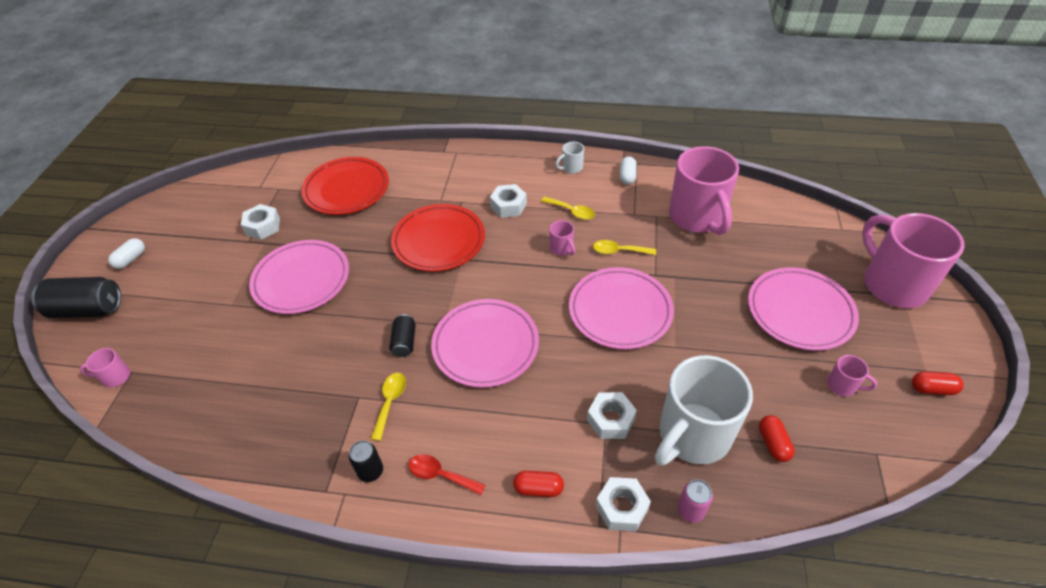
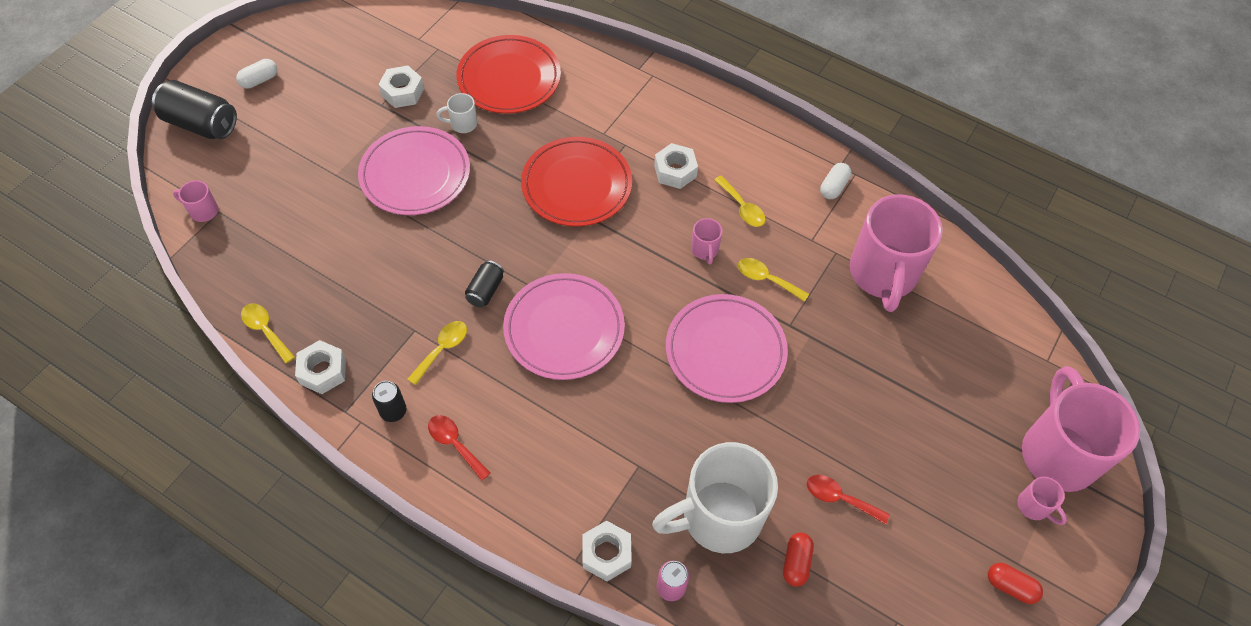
camera: 20 degrees right, 10 degrees up
red capsule [513,471,564,497] -> none
white mug [555,142,584,174] -> white mug moved to [436,93,477,133]
white nut [587,392,637,439] -> white nut moved to [295,340,346,394]
pink plate [748,267,859,351] -> none
pink mug [827,355,877,396] -> pink mug moved to [1018,477,1067,525]
none -> yellow spoon [241,303,295,364]
none -> red spoon [807,475,890,524]

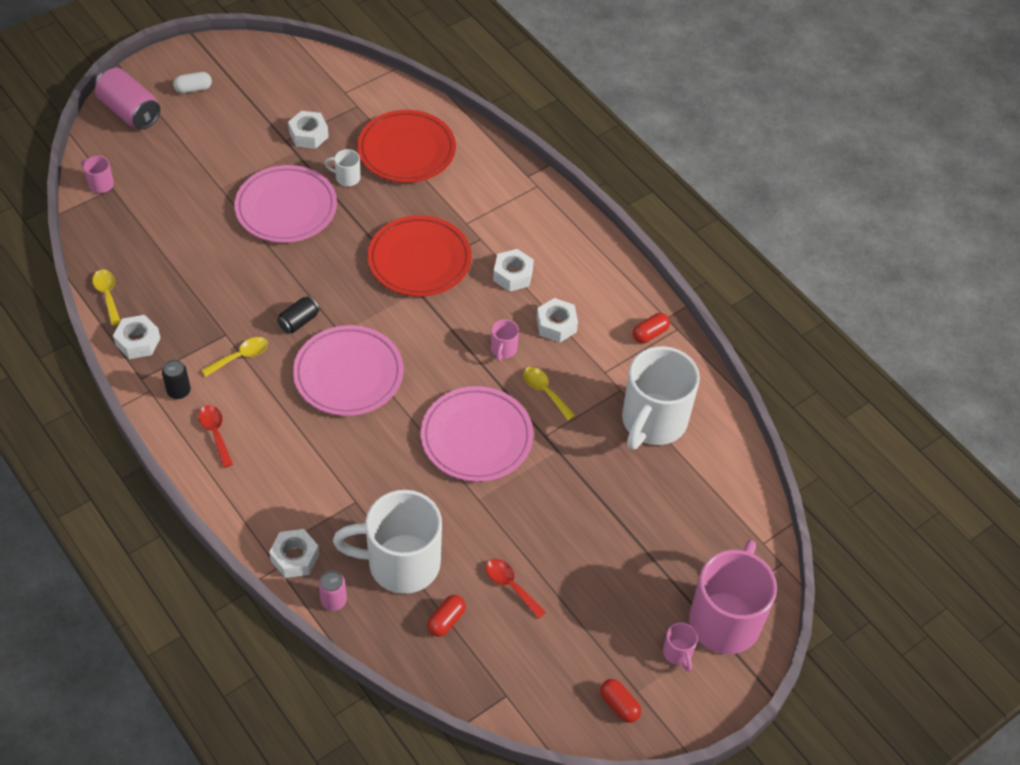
camera: 20 degrees right, 5 degrees down
black can [152,80,237,139] -> pink can [95,68,160,130]
yellow spoon [714,176,765,227] -> white nut [537,298,578,343]
white capsule [820,163,851,199] -> red capsule [633,313,670,343]
pink mug [850,194,943,312] -> white mug [622,346,700,450]

